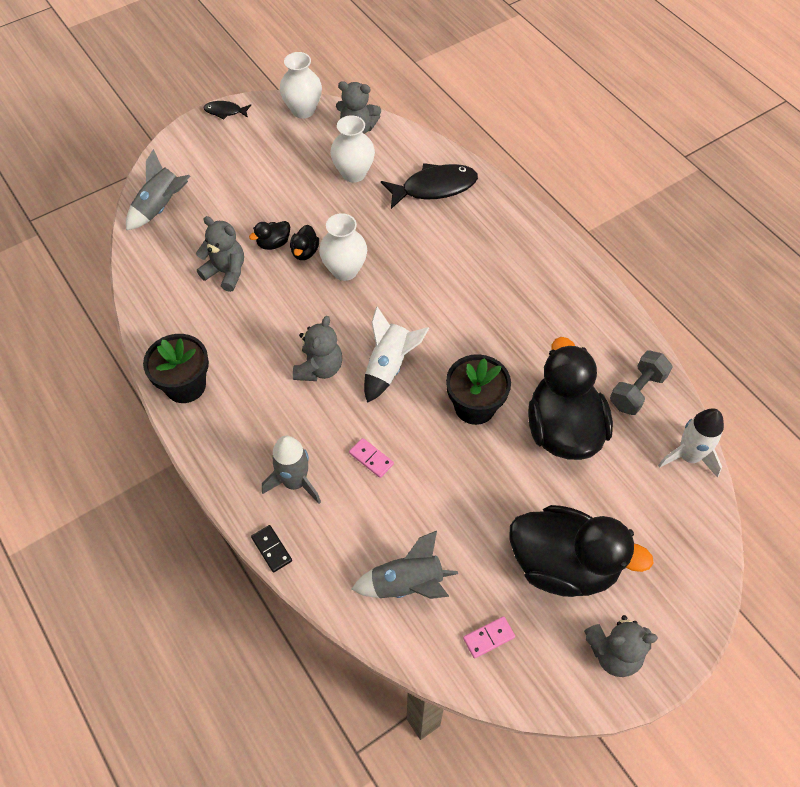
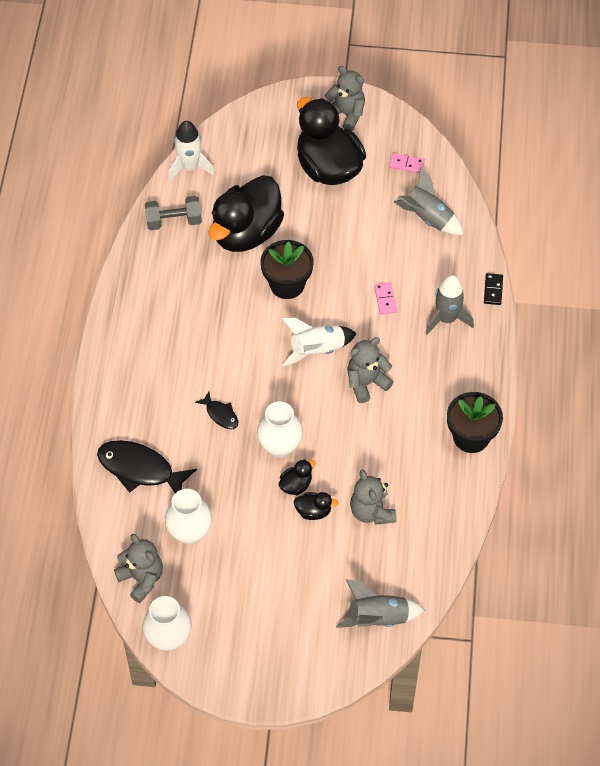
camera: 140 degrees left, 0 degrees up
black fish [204,101,251,120] -> black fish moved to [195,391,238,429]

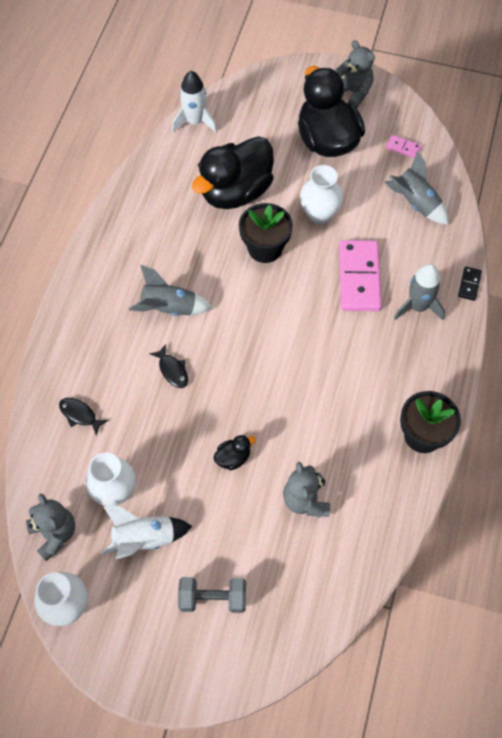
camera: 10 degrees right, 5 degrees up
black fish [97,440,197,493] -> black fish [59,398,109,436], size x0.52
grey dumbbell [145,196,202,230] -> grey dumbbell moved to [178,577,246,613]
white vase [257,401,303,458] -> white vase moved to [300,165,343,224]
white rocket [282,318,357,366] -> white rocket moved to [100,506,192,559]
black duck [294,492,338,520] -> none
grey rocket [336,579,425,628] -> grey rocket moved to [129,265,213,316]
grey teddy bear [347,337,394,403] -> none
pink domino [374,282,397,315] -> pink domino [339,240,381,311], size x2.23

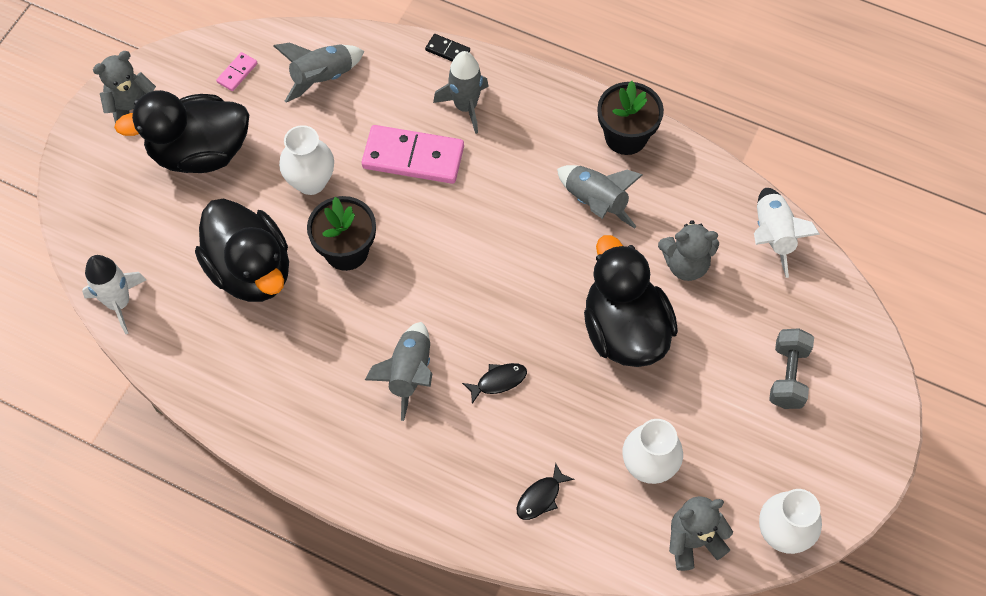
camera: 80 degrees left, 0 degrees up
white rocket [100,506,192,559] -> white rocket moved to [754,188,820,278]
black duck [213,435,256,470] -> black duck [584,235,678,367], size x2.49
none -> grey rocket [557,165,643,228]

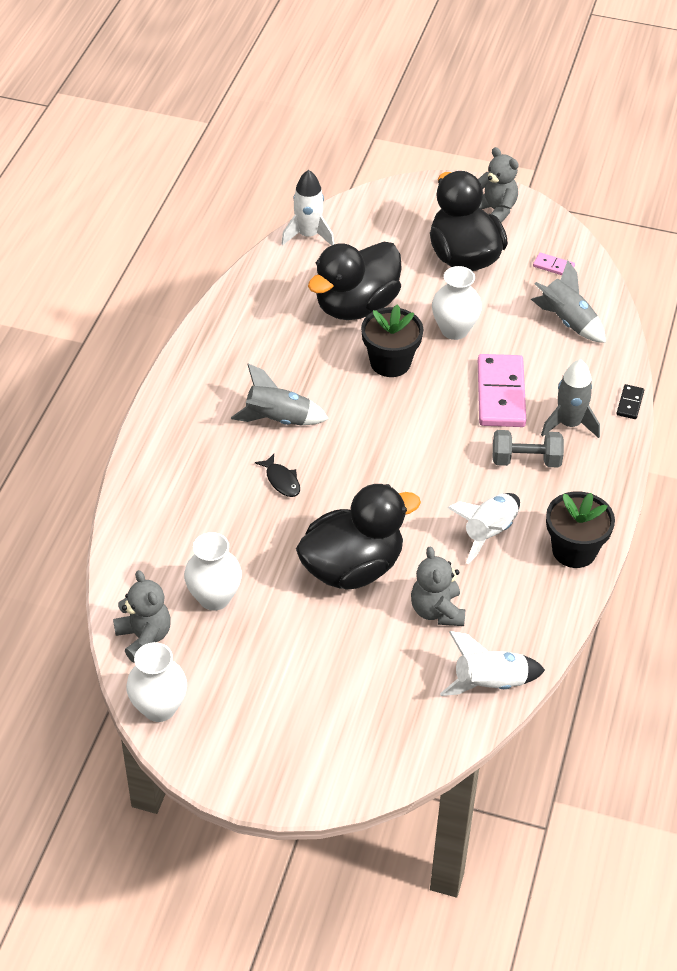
camera: 80 degrees right, 15 degrees down
black fish [517,463,574,520] -> none
grey rocket [557,165,643,228] -> white rocket [448,493,520,564]
grey dumbbell [769,328,814,409] -> grey dumbbell moved to [493,430,564,468]

